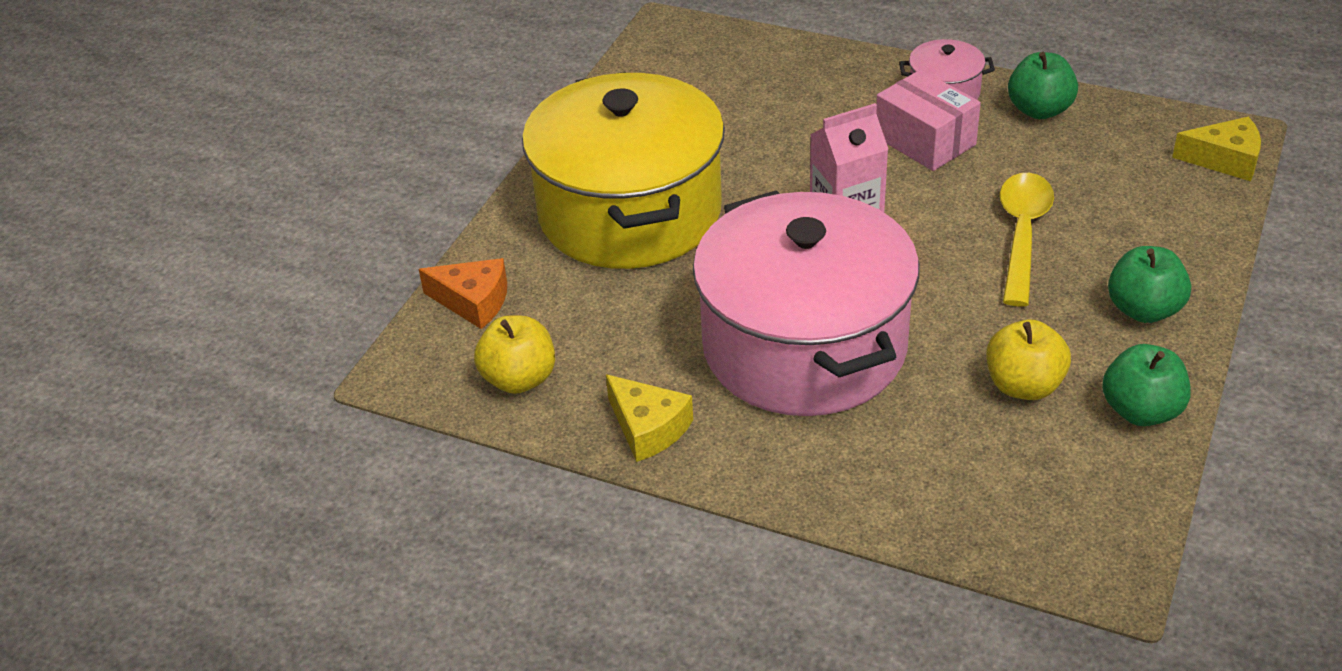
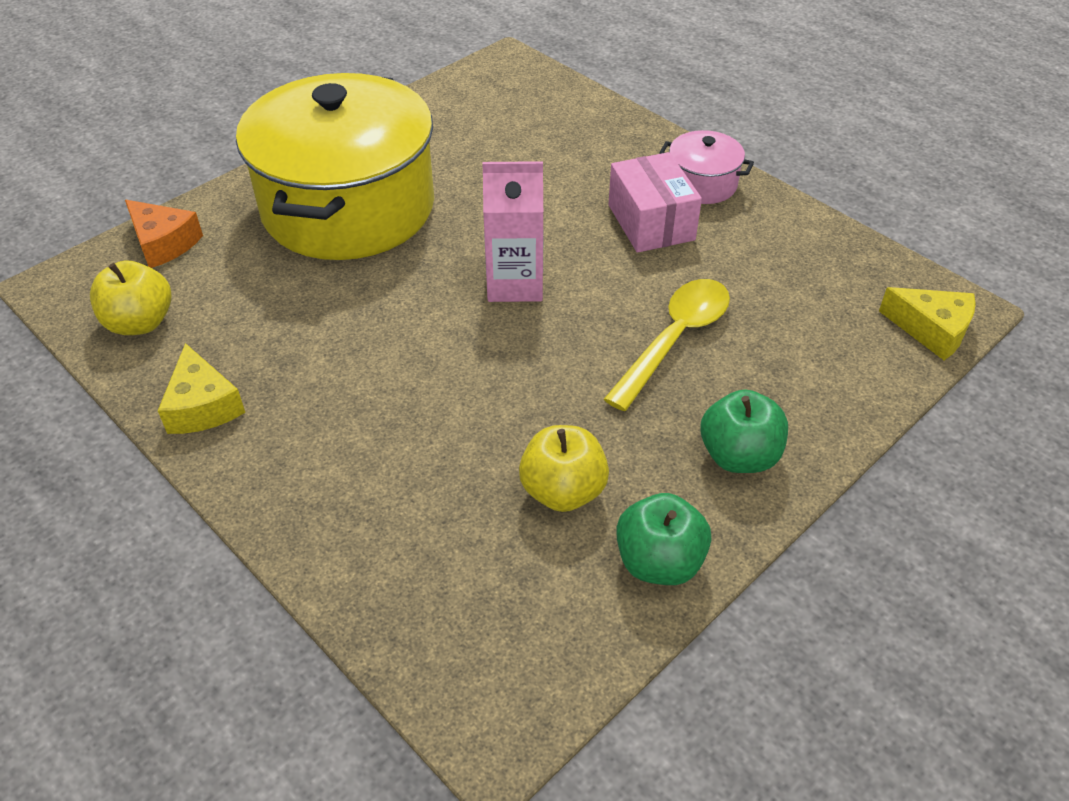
camera: 20 degrees right, 5 degrees up
pink pot [693,190,919,416] -> none
green apple [1008,52,1078,119] -> none

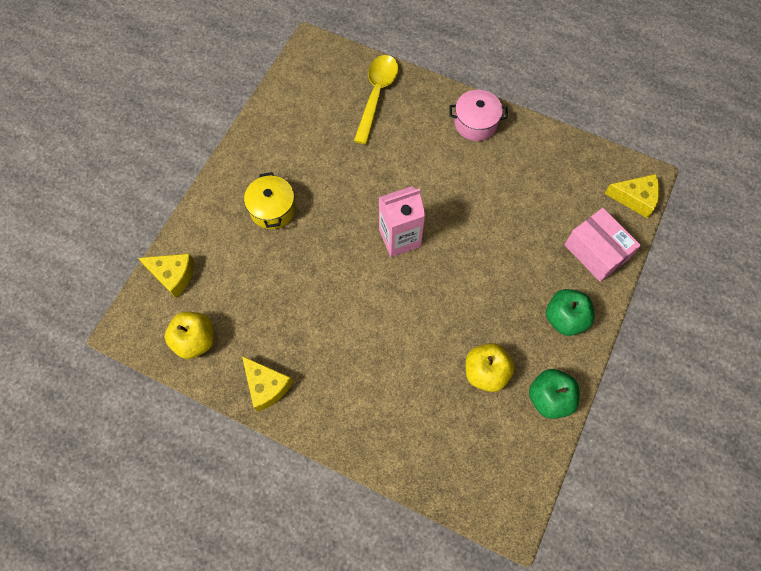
camera: 20 degrees left, 20 degrees up
orange cheese [125,200,203,268] -> yellow cheese [138,254,195,298]
yellow pot [236,73,434,260] -> yellow pot [244,172,296,229], size x0.41
yellow spoon [604,279,730,411] -> yellow spoon moved to [354,55,398,145]
pink box [608,152,702,253] -> pink box moved to [564,208,641,282]

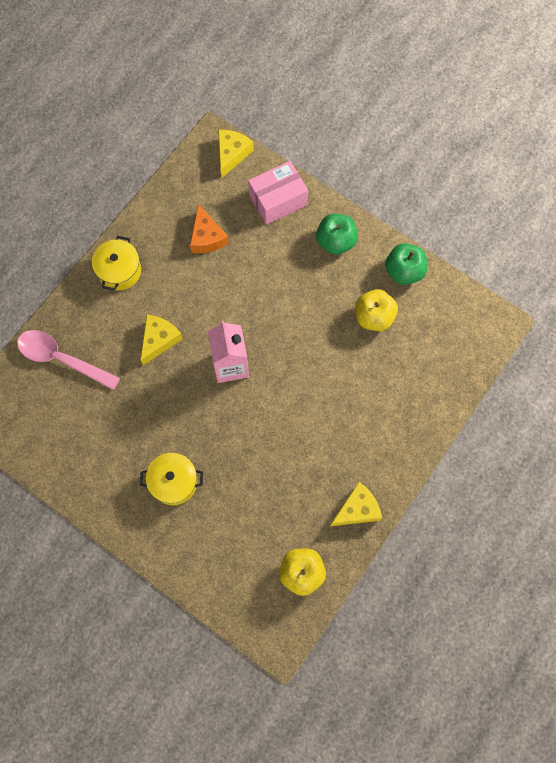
camera: 80 degrees left, 5 degrees up
yellow cheese [138,254,195,298] -> yellow cheese moved to [141,315,183,365]
yellow spoon [354,55,398,145] -> pink spoon [17,330,120,390]
pink pot [449,90,508,141] -> yellow pot [92,236,141,291]
none -> orange cheese [190,204,229,254]

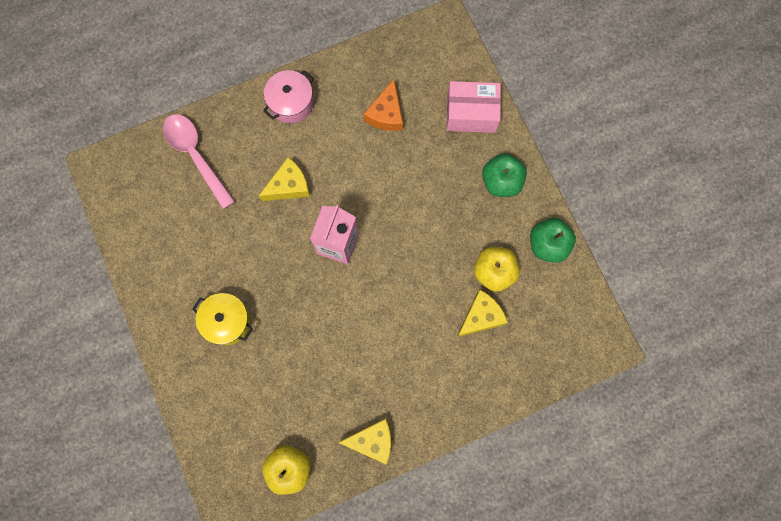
camera: 30 degrees right, 5 degrees up
yellow pot [92,236,141,291] -> pink pot [263,70,314,123]
yellow cheese [218,130,254,178] -> yellow cheese moved to [457,290,508,337]

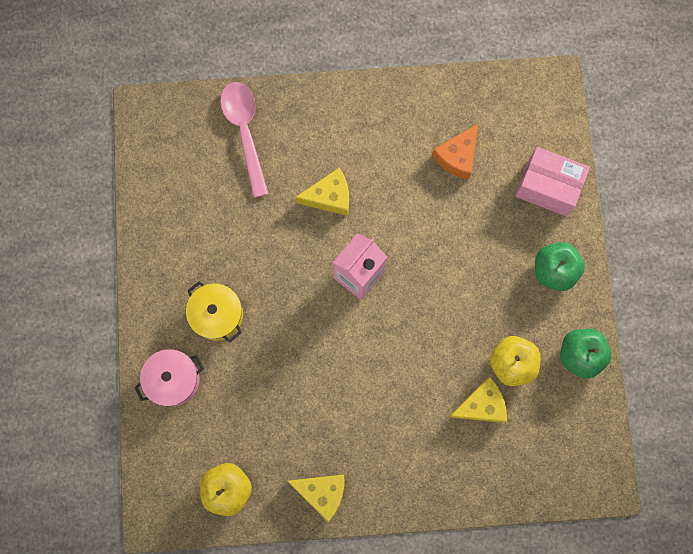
camera: 20 degrees right, 0 degrees up
pink pot [263,70,314,123] -> pink pot moved to [134,349,204,406]

